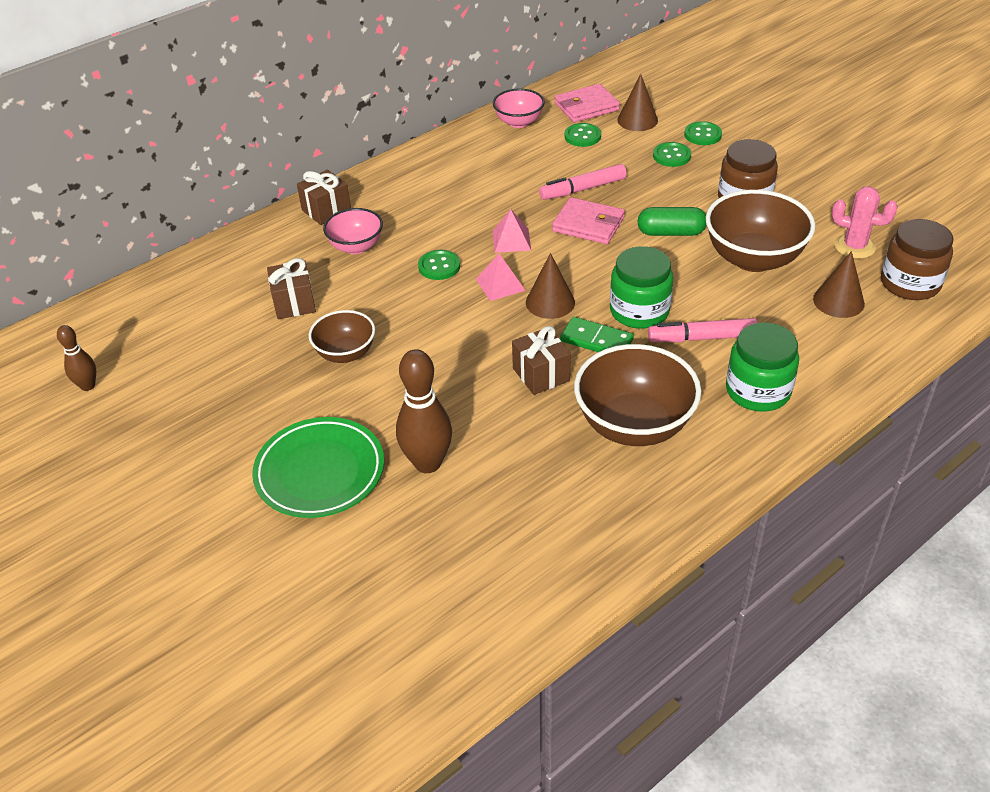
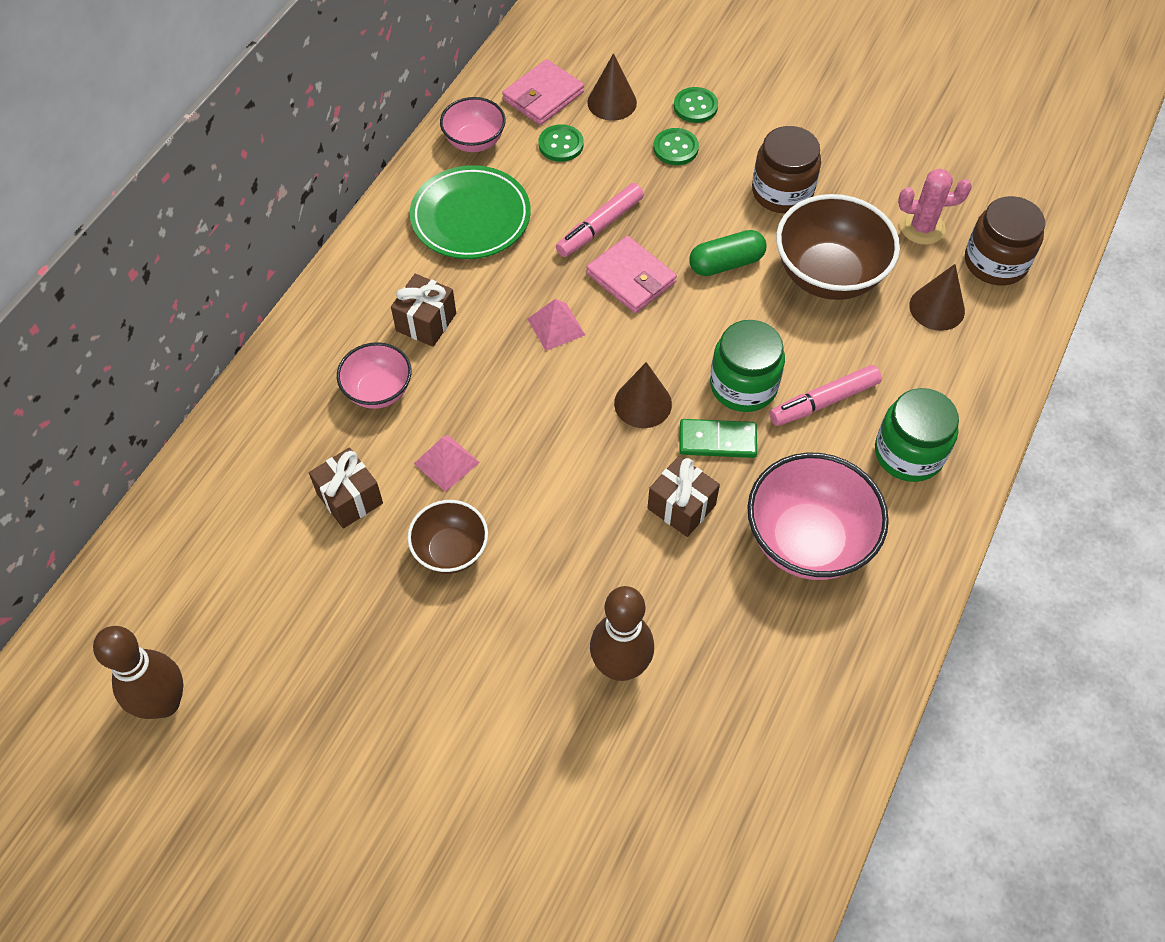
camera: 25 degrees left, 15 degrees up
brown bowling pin [57,325,96,391] -> brown bowling pin [93,626,183,719], size x1.75
green plate [252,417,384,518] -> green plate moved to [410,165,531,259]
brown gift [297,170,351,225] -> brown gift moved to [391,274,456,347]
green button [418,250,460,280] -> none
pink pyramid [476,253,526,301] -> pink pyramid moved to [414,435,480,492]
pink wallet [552,197,625,244] -> pink wallet turned 45 degrees clockwise [586,236,677,313]
brown bowl [574,344,701,446] -> pink bowl [747,453,889,580]

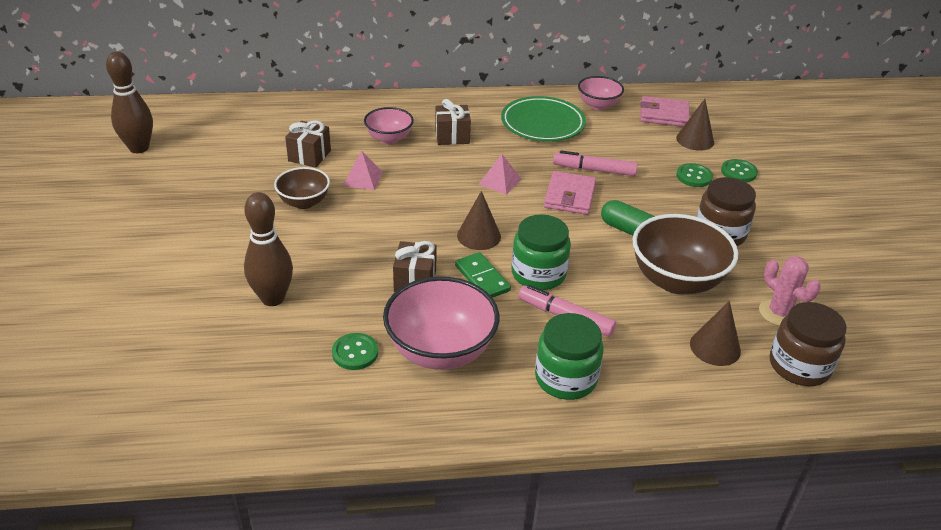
camera: 55 degrees right, 20 degrees down
green button [538,124,583,162] -> green button moved to [332,333,378,370]

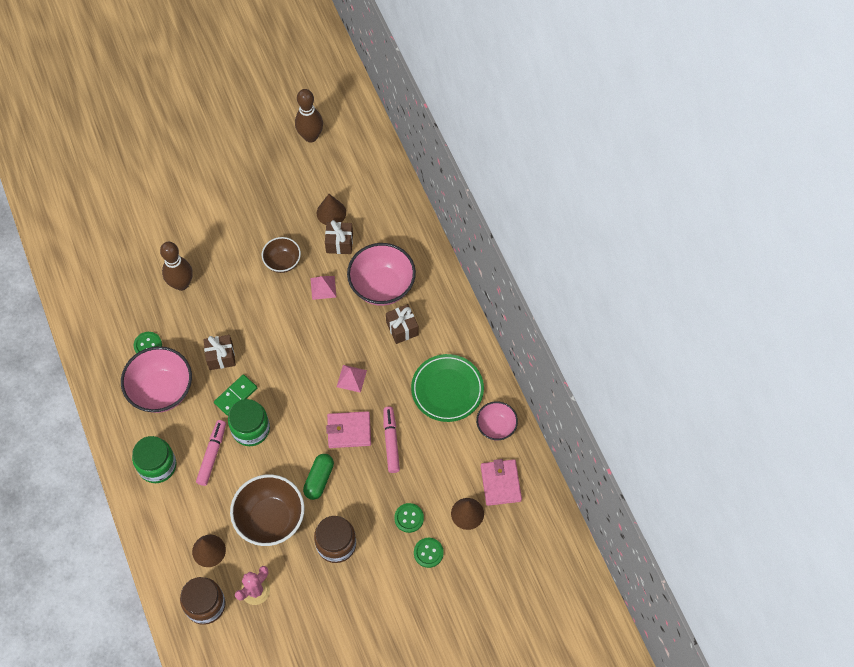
camera: 75 degrees right, 25 degrees up
pink bowl [364,107,414,144] -> pink bowl [347,243,416,306], size x1.72
brown cone [457,191,501,250] -> brown cone moved to [317,194,346,225]

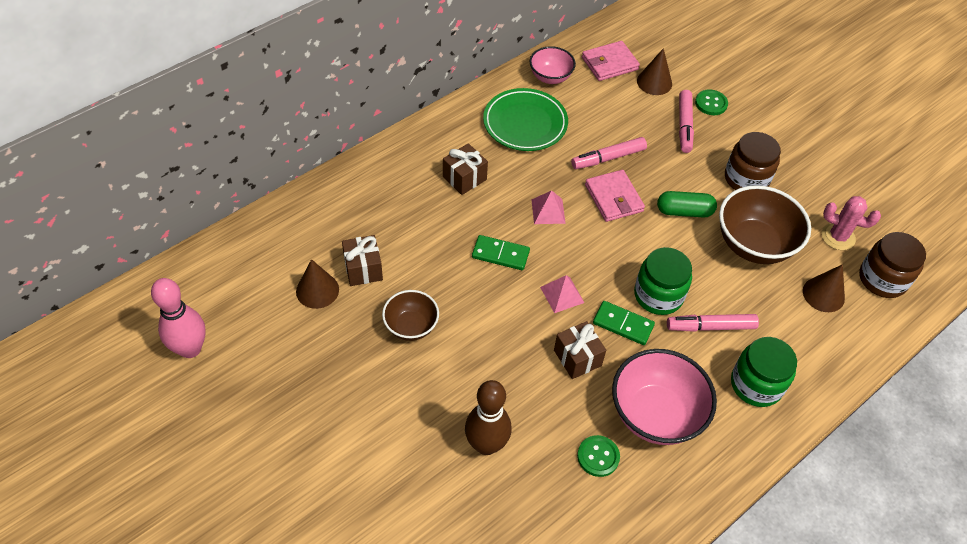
camera: 110 degrees left, 10 degrees down
brown bowling pin [295,89,323,142] -> pink bowling pin [151,278,206,358]
pink pyramid [310,276,336,300] -> pink pyramid moved to [540,275,584,313]
pink bowl [347,243,416,306] -> none
green button [394,503,424,533] -> pink marker [679,90,694,153]
none -> green domino [472,235,530,270]

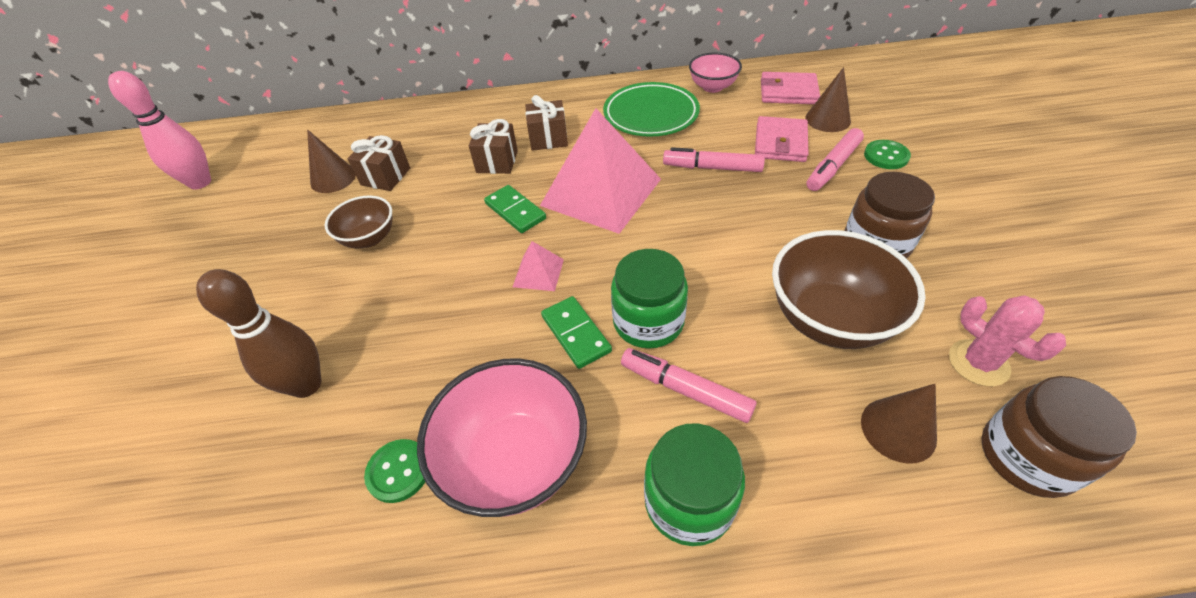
camera: 40 degrees right, 5 degrees down
pink pyramid [532,190,566,224] -> pink pyramid [540,108,661,234], size x2.36
brown gift [554,321,606,379] -> brown gift moved to [469,119,518,174]
pink wallet [585,170,645,222] -> pink wallet moved to [755,116,808,162]
green capsule [657,191,717,218] -> none

